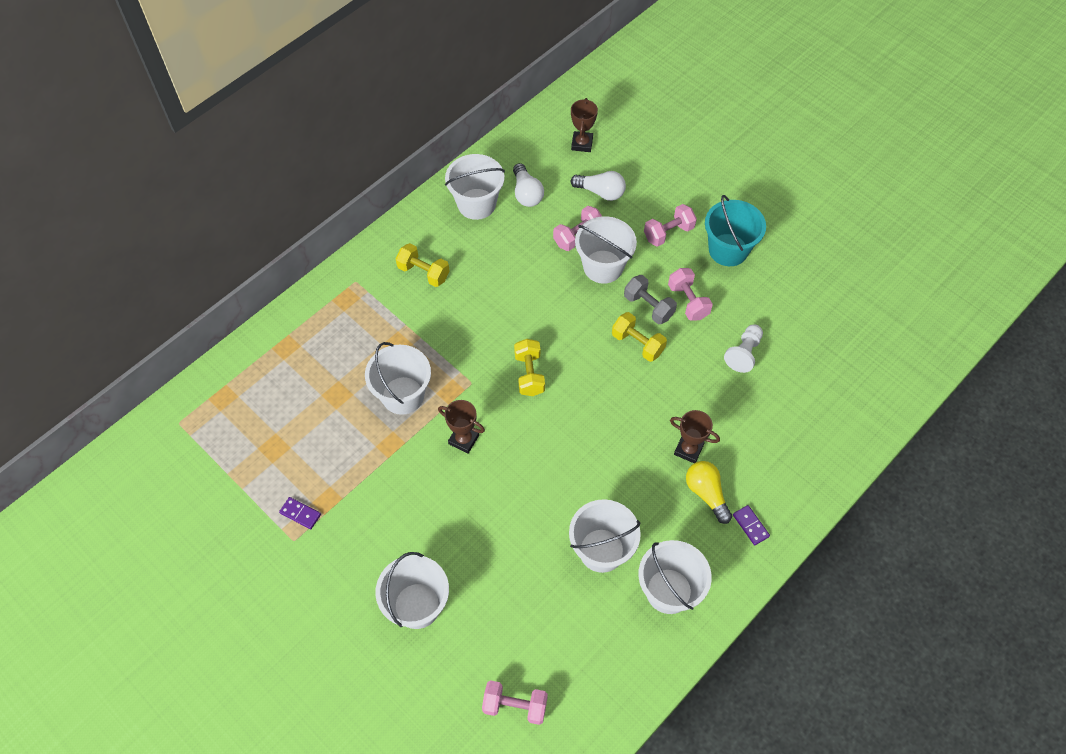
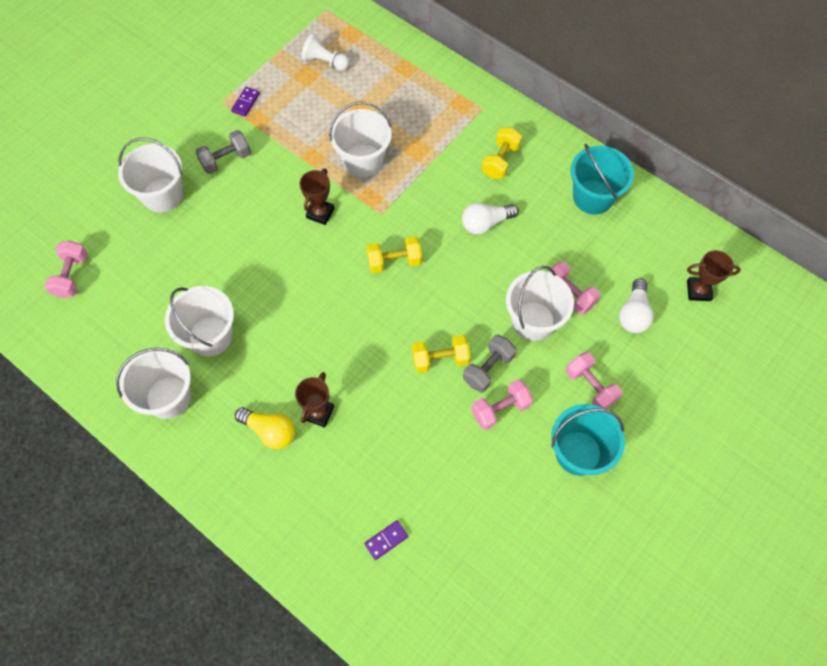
camera: 85 degrees right, 5 degrees up
white bucket [445,154,505,220] -> turquoise bucket [571,144,634,215]
white light bulb [513,163,544,207] -> white light bulb moved to [462,203,519,235]
yellow dumbbell [612,312,667,362] -> yellow dumbbell turned 45 degrees clockwise [412,335,471,373]
yellow light bulb [686,461,732,524] -> yellow light bulb turned 60 degrees clockwise [235,407,295,449]
white pawn [724,324,763,373] -> white pawn moved to [301,33,349,71]
purple domino [733,505,770,545] -> purple domino moved to [364,520,408,560]
none -> grey dumbbell [195,130,251,174]

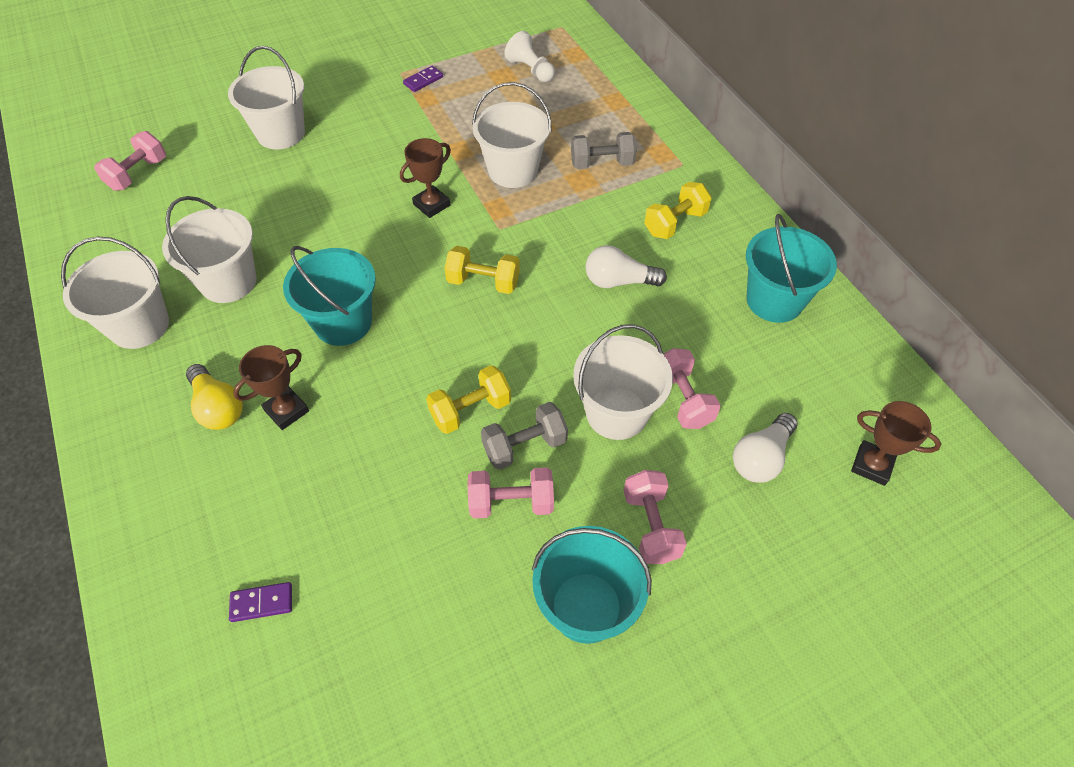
camera: 25 degrees right, 10 degrees down
grey dumbbell [195,130,251,174] -> grey dumbbell moved to [571,132,636,169]
yellow dumbbell [412,335,471,373] -> yellow dumbbell turned 45 degrees counterclockwise [426,365,511,434]
none -> turquoise bucket [283,246,376,346]

